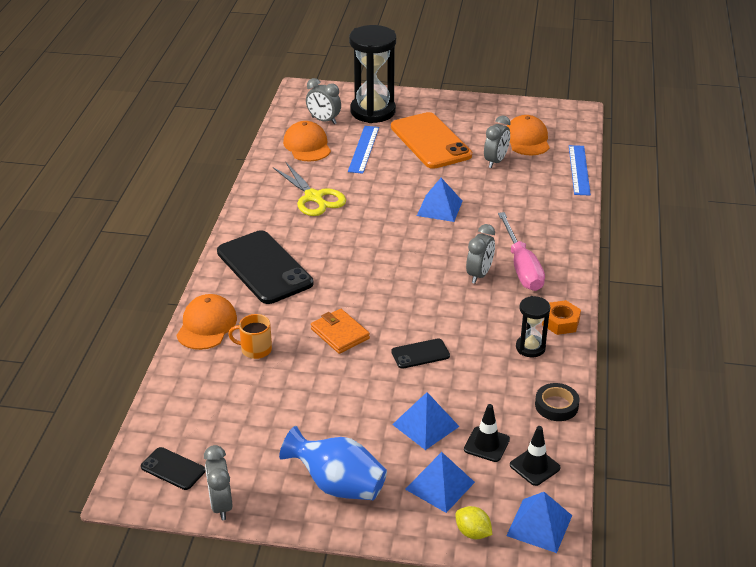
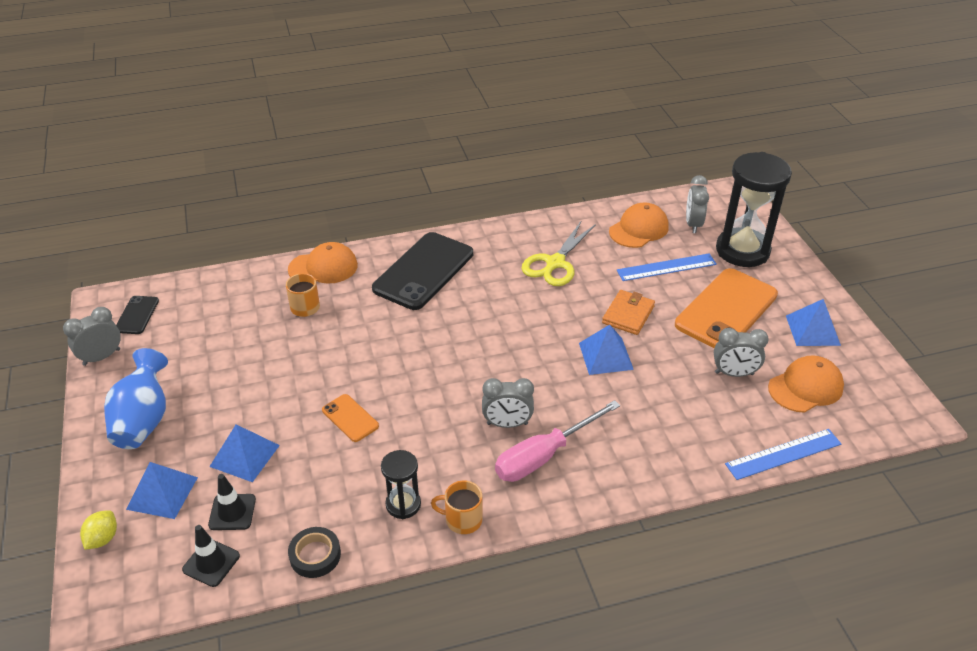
camera: 65 degrees right, 5 degrees up
orange wallet [311,309,370,354] -> orange wallet moved to [602,290,655,335]
black phone [391,338,450,369] -> orange phone [322,394,379,442]
blue pyramid [506,492,572,553] -> blue pyramid moved to [786,299,841,346]
orange nut [542,300,581,335] -> orange mug [431,480,483,534]

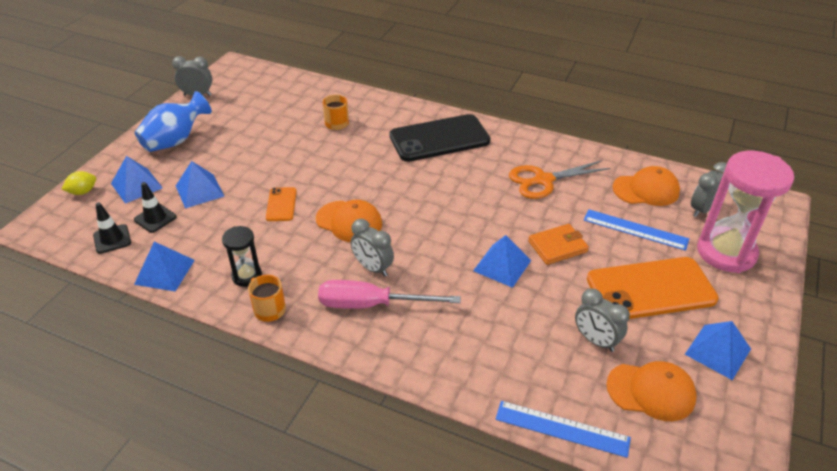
camera: 40 degrees right, 0 degrees up
black phone [116,296,159,334] -> none
orange cap [288,242,358,283] -> orange cap moved to [316,200,382,242]
black tape [288,527,341,578] -> blue pyramid [134,242,195,292]
yellow scissors [521,220,596,286] -> orange scissors [509,160,610,199]
black hourglass [716,152,792,267] -> pink hourglass [697,151,794,273]

